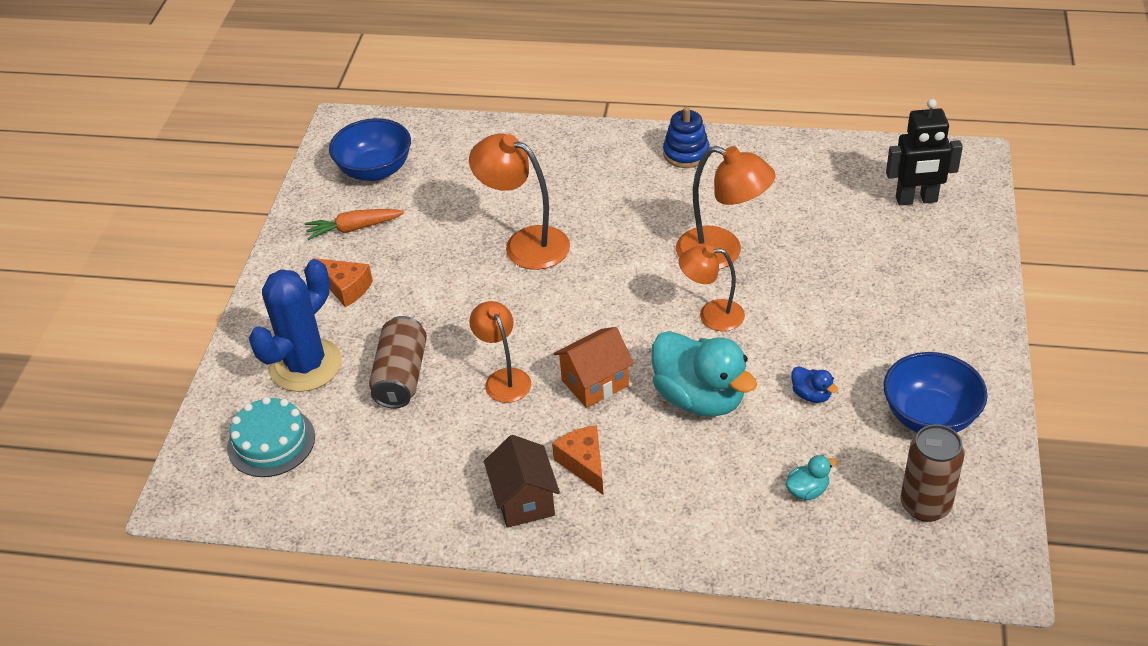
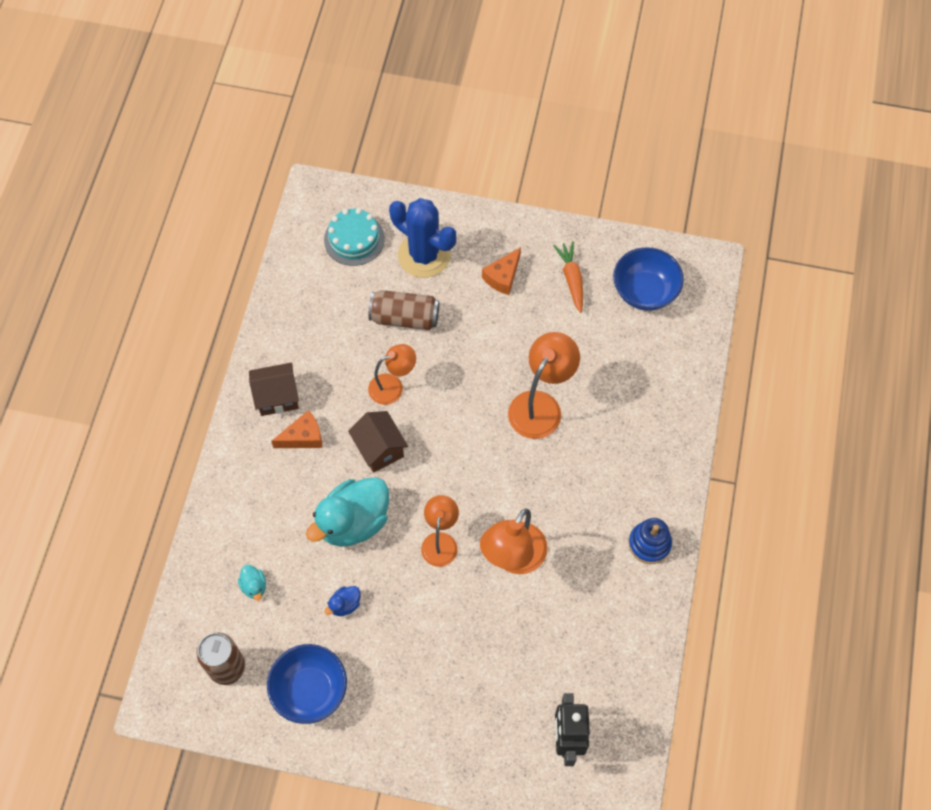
camera: 90 degrees right, 20 degrees up
orange house [554,327,634,408] -> brown house [348,411,408,473]

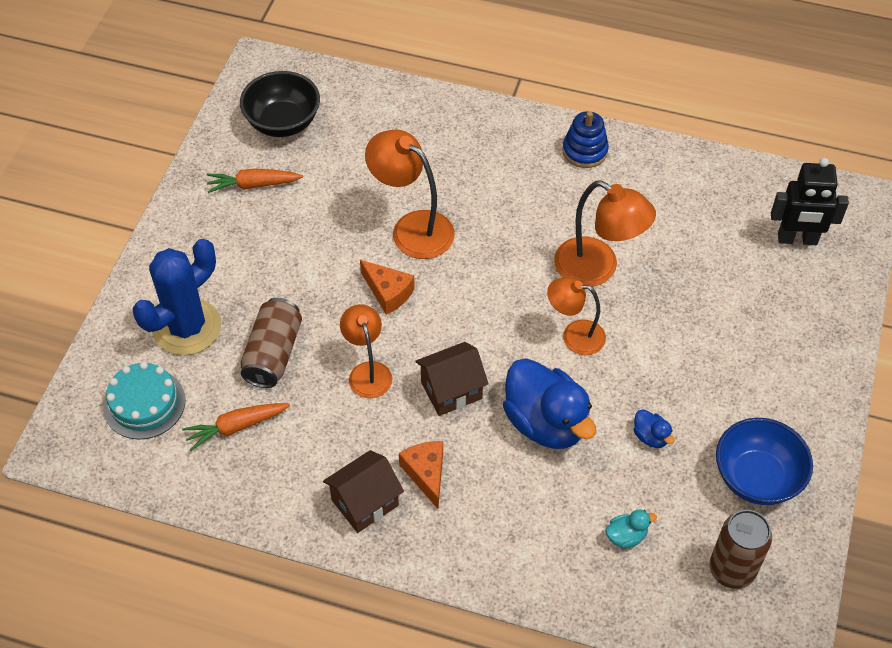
camera: 85 degrees left, 10 degrees down
brown house [249,363,299,416] -> brown house turned 60 degrees clockwise [323,450,404,533]
turquoise duck [306,478,389,547] -> blue duck [503,358,596,449]
orange cheese [482,247,521,295] -> orange cheese moved to [360,260,415,315]
blue bowl [613,247,684,311] -> black bowl [240,71,320,137]
none -> orange carrot [182,403,290,451]

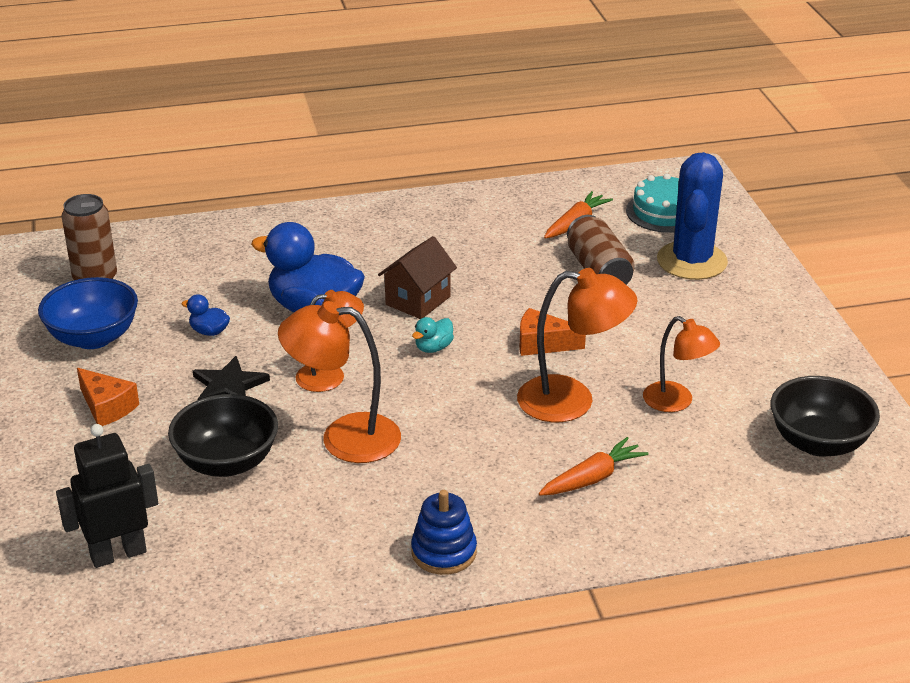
camera: 150 degrees right, 20 degrees down
orange carrot [207,168,303,193] -> orange carrot moved to [539,437,649,496]
brown house [323,450,404,533] -> none
orange lamp [340,304,393,398] -> orange lamp moved to [643,316,720,412]
orange cheese [399,441,443,509] -> orange cheese moved to [77,368,139,426]
turquoise duck [605,510,657,549] -> turquoise duck moved to [412,317,454,353]
none -> black bowl [168,394,278,477]
none -> black star [193,356,270,400]

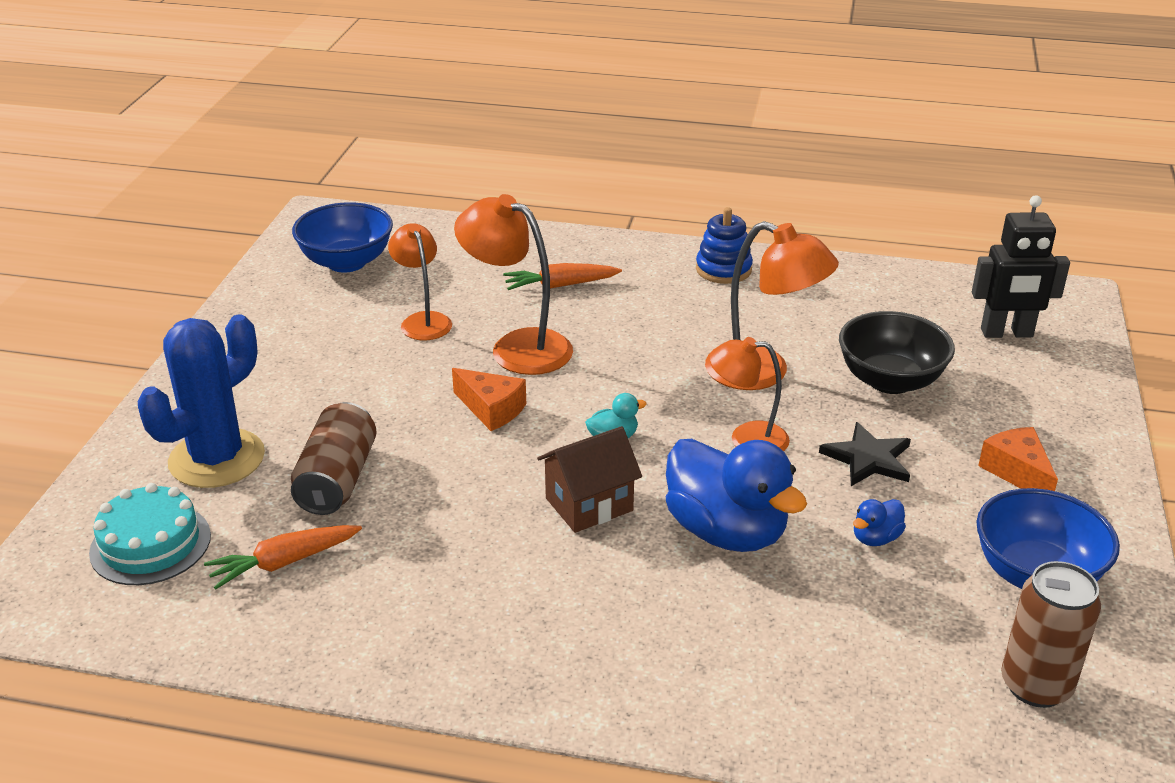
camera: 155 degrees left, 0 degrees up
blue duck [182,294,230,336] -> blue duck turned 90 degrees clockwise [853,499,906,546]
black bowl [771,376,880,457] -> blue bowl [292,202,393,272]

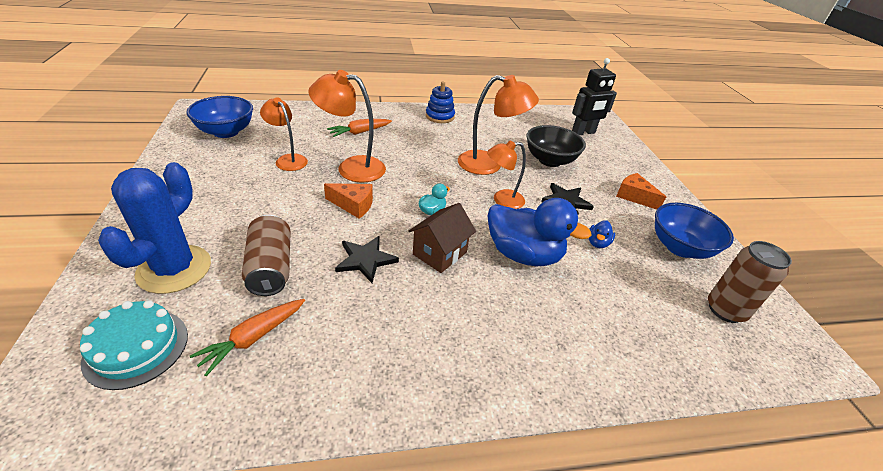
camera: 25 degrees left, 5 degrees up
none -> black star [335,236,399,283]

